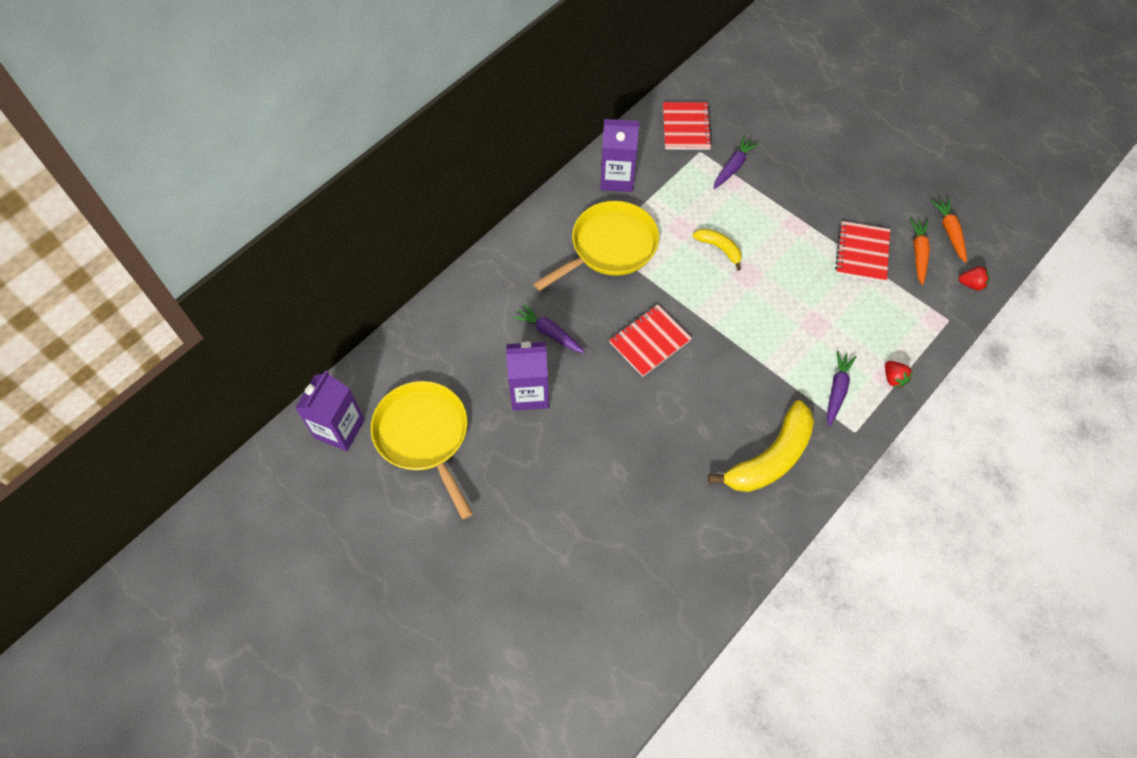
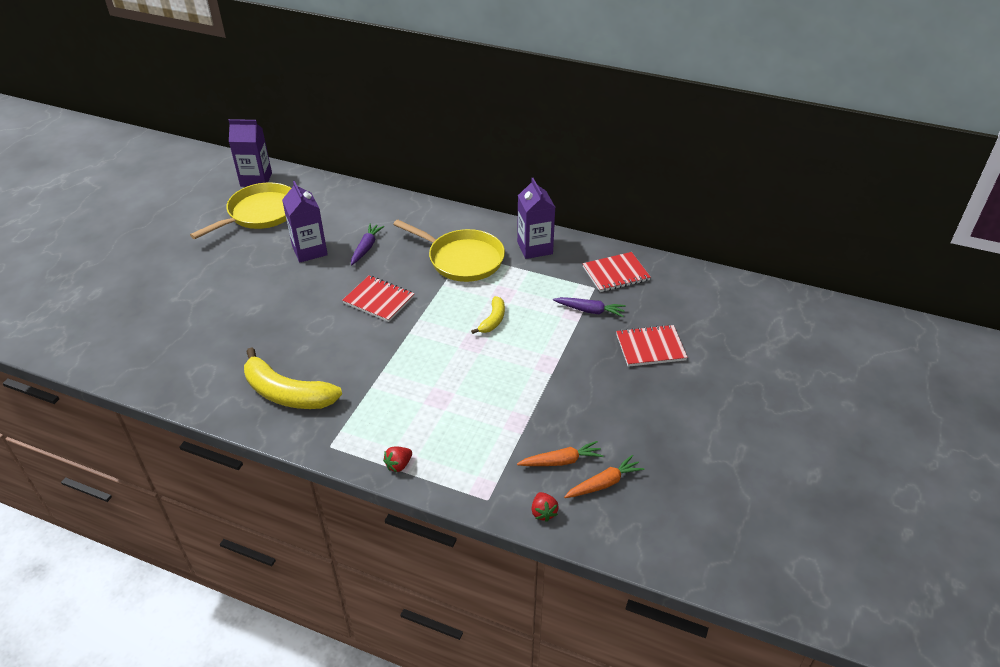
camera: 70 degrees right, 20 degrees down
purple carrot [827,351,857,426] -> none
red notebook [835,221,890,282] -> red notebook moved to [616,324,688,367]

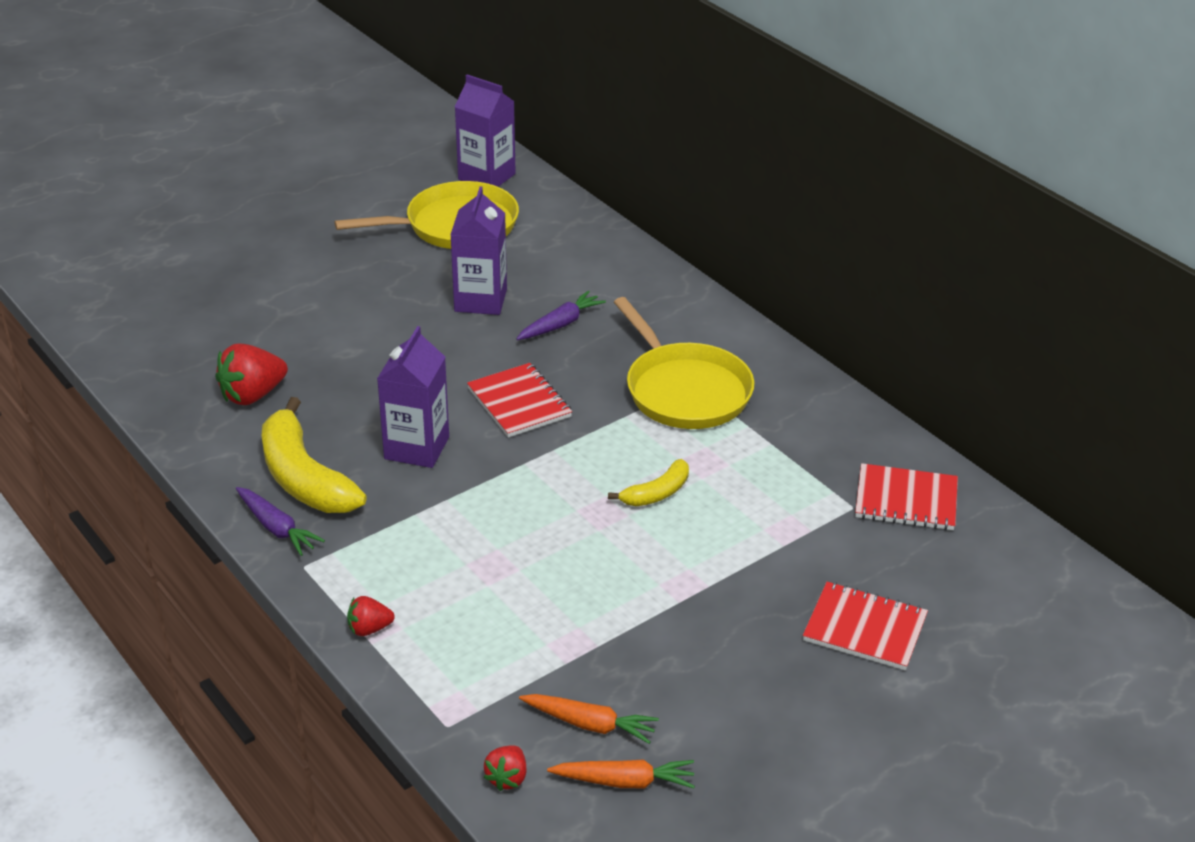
camera: 30 degrees right, 5 degrees down
purple carton [517,178,556,259] -> purple carton moved to [377,326,449,468]
purple carrot [553,297,626,317] -> purple carrot moved to [236,487,325,556]
none -> red strawberry [215,343,288,405]

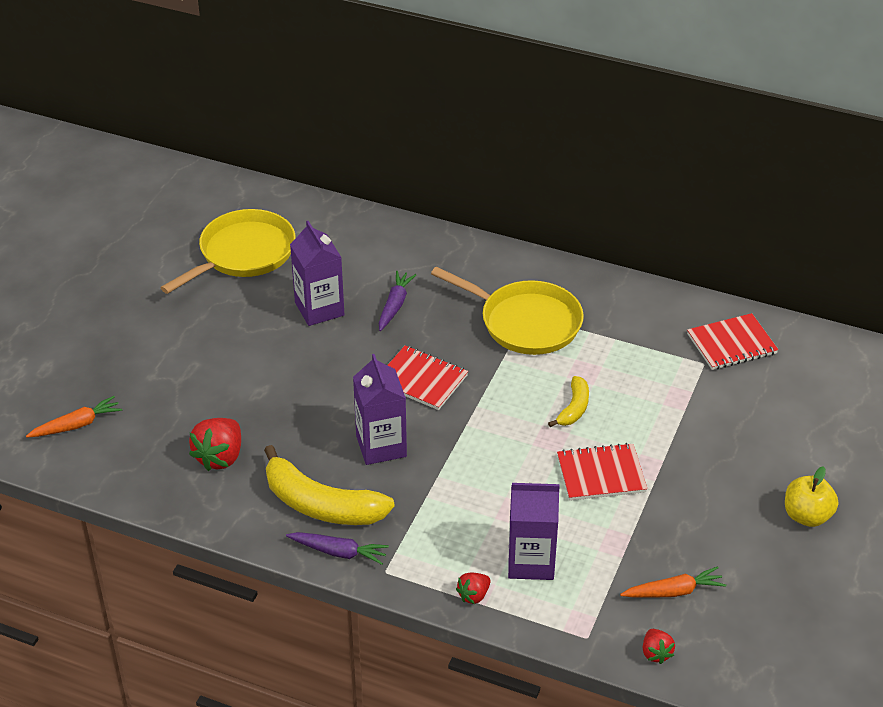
camera: 30 degrees left, 5 degrees up
purple carton [455,74,516,187] -> purple carton moved to [508,482,560,580]
orange carrot [547,759,695,788] -> orange carrot moved to [26,396,122,438]
red notebook [803,582,928,671] -> red notebook moved to [557,443,647,501]
none -> yellow apple [785,466,838,527]

